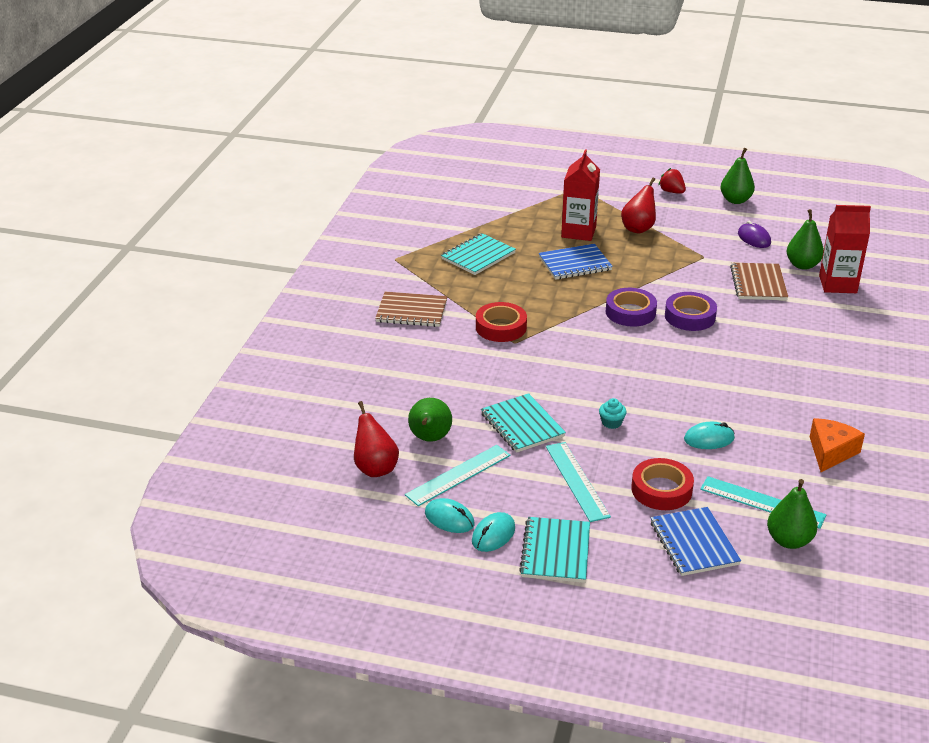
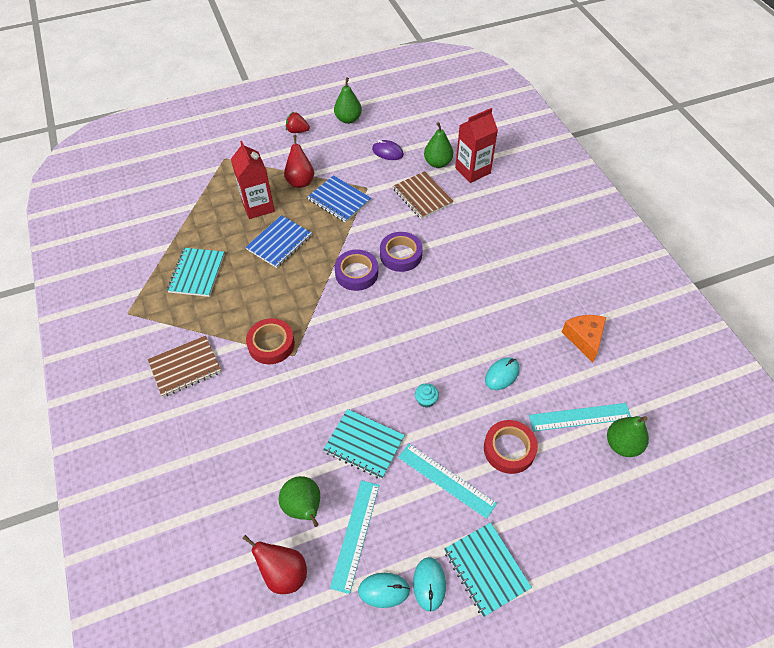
camera: 35 degrees left, 20 degrees up
blue notebook [651,507,741,576] -> blue notebook moved to [307,175,371,223]

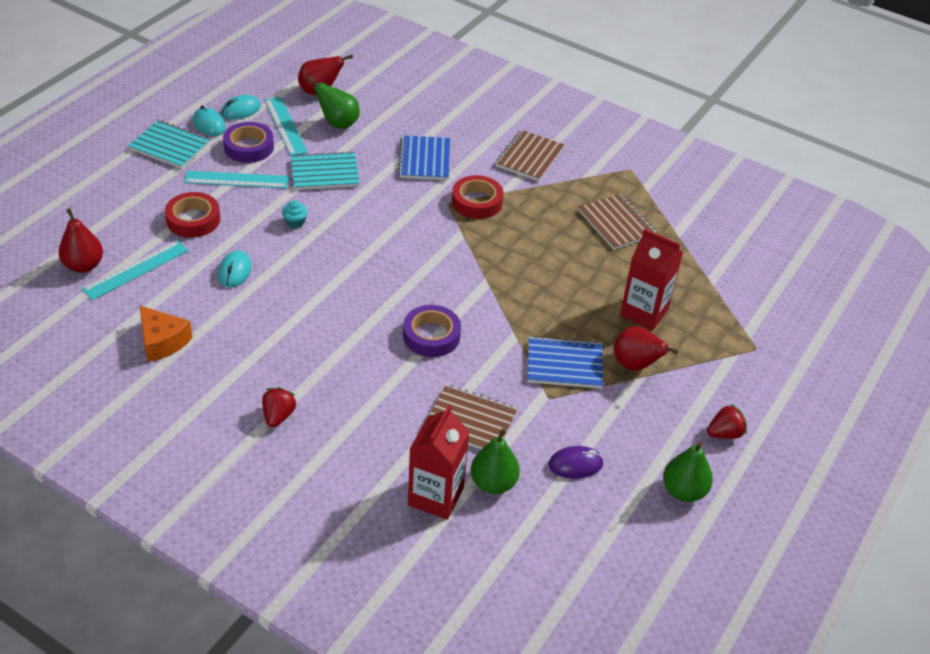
camera: 140 degrees right, 10 degrees down
turquoise notebook [167,248,225,297] -> brown notebook [578,194,657,250]
blue notebook [246,215,312,268] -> blue notebook moved to [398,135,450,180]
purple tape [335,249,378,291] -> purple tape moved to [223,122,274,163]
green pear [607,416,649,457] -> red pear [58,208,103,273]
none -> red strawberry [262,387,297,427]

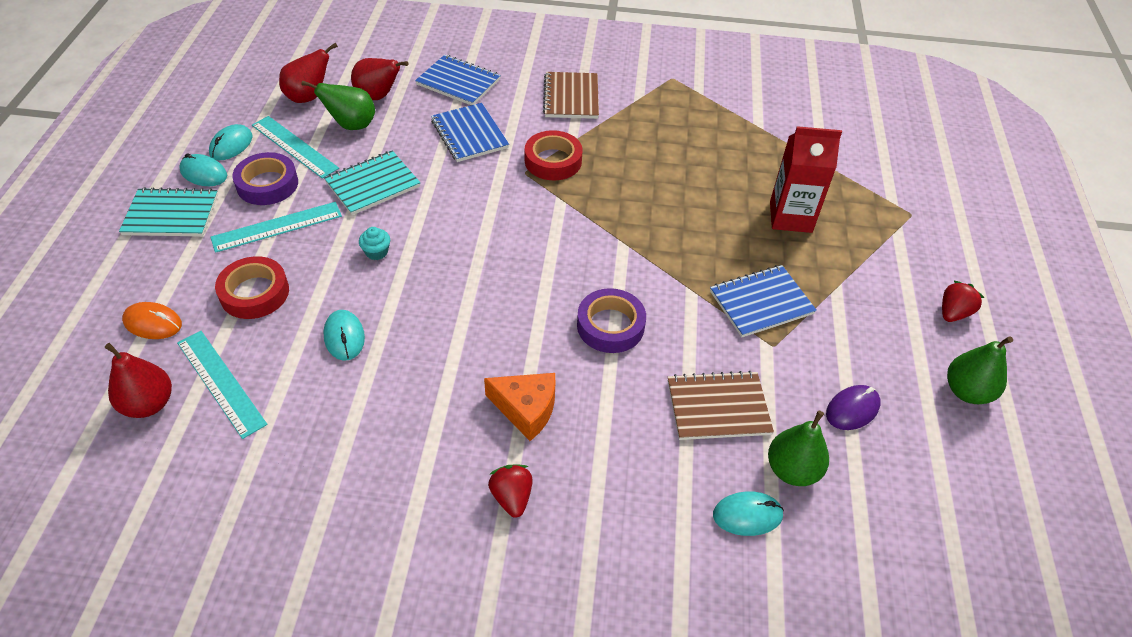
camera: 25 degrees left, 5 degrees up
turquoise ruler [81,240,189,300] -> turquoise ruler turned 60 degrees counterclockwise [177,331,267,439]
orange cheese [140,306,193,362] -> orange cheese moved to [484,373,555,441]
red carton [408,405,469,520] -> turquoise mouse [713,491,784,536]
brown notebook [578,194,657,250] -> none
red pear [614,326,678,371] -> red pear moved to [351,58,408,100]
none -> orange mouse [122,302,182,339]
none -> blue notebook [415,55,501,105]

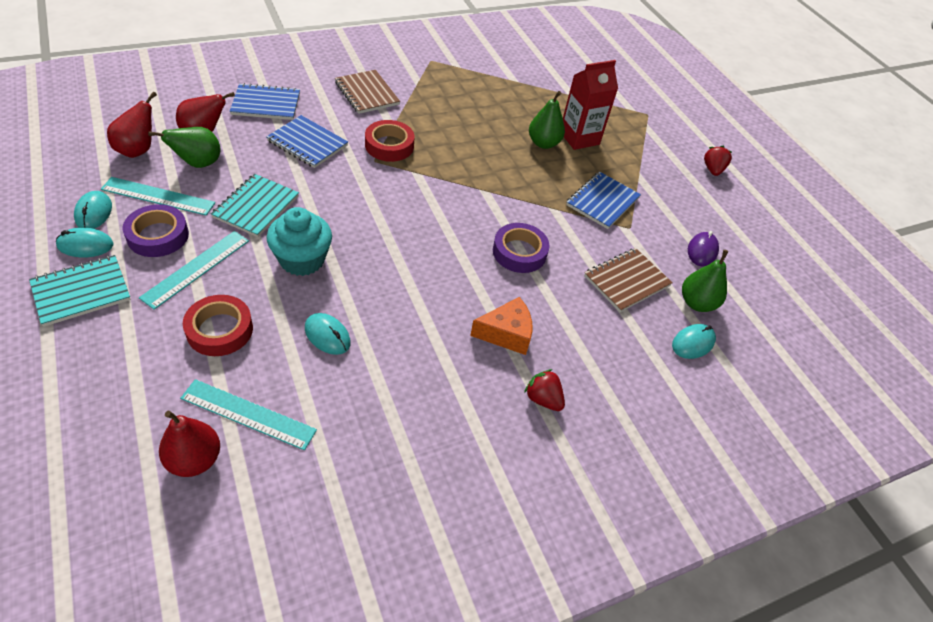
camera: 35 degrees left, 0 degrees up
orange mouse [122,302,182,339] -> none
turquoise cupcake [359,227,390,260] -> turquoise cupcake [267,207,332,276], size x2.20
green pear [947,336,1013,404] -> green pear moved to [529,91,565,149]

